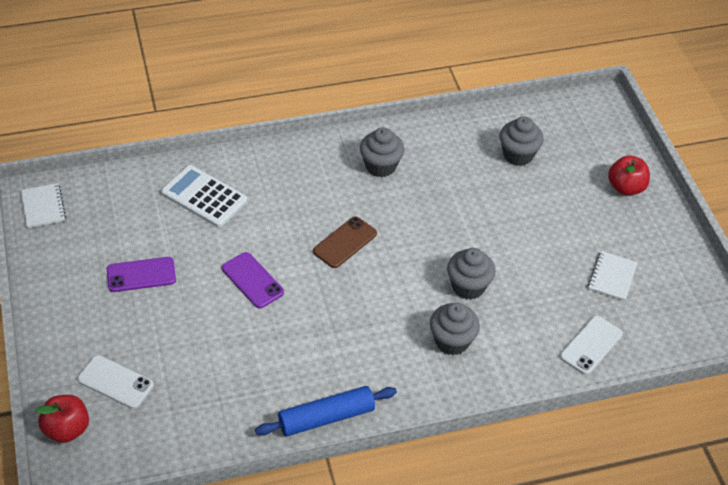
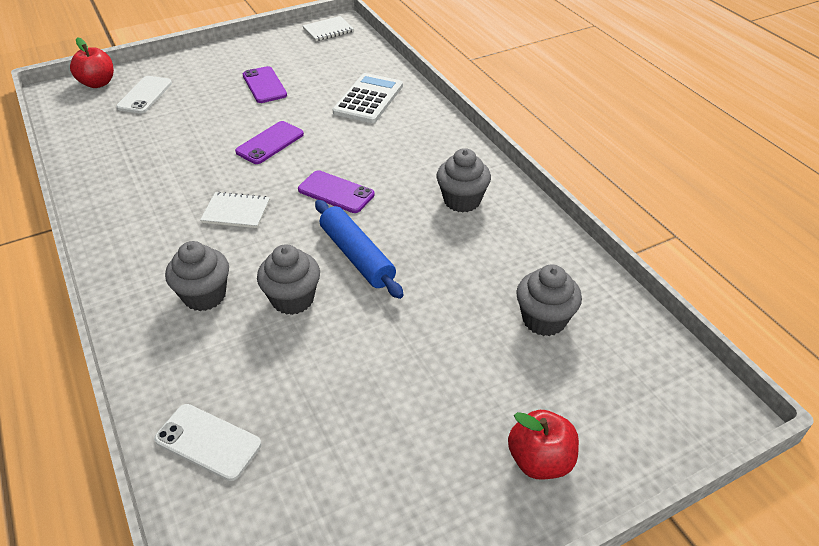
camera: 80 degrees right, 5 degrees down
blue rolling pin [255,386,397,436] -> blue rolling pin moved to [315,200,404,299]
brown phone [313,216,377,268] -> purple phone [298,170,375,213]
white notebook [588,251,638,301] -> white notebook moved to [200,192,270,228]

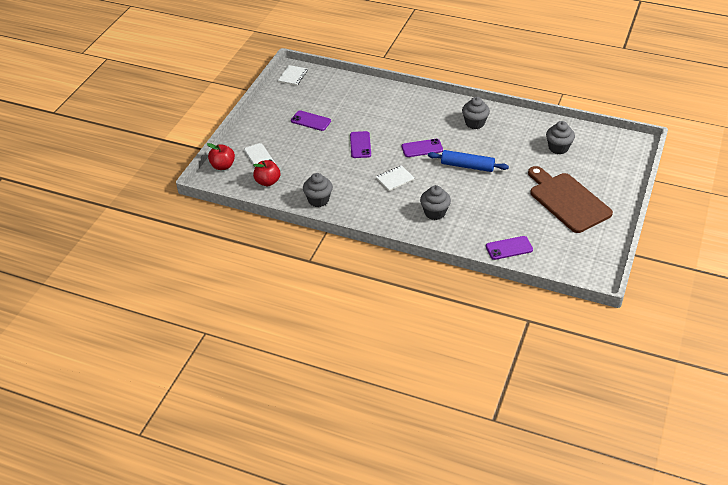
camera: 40 degrees left, 0 degrees up
white phone [154,404,261,481] -> purple phone [486,236,533,260]
grey cupcake [257,244,320,315] -> grey cupcake moved to [303,173,333,207]
white calculator [333,73,403,123] -> none
red apple [508,410,579,480] -> red apple moved to [253,160,280,186]
none -> brown cutting board [528,166,613,233]

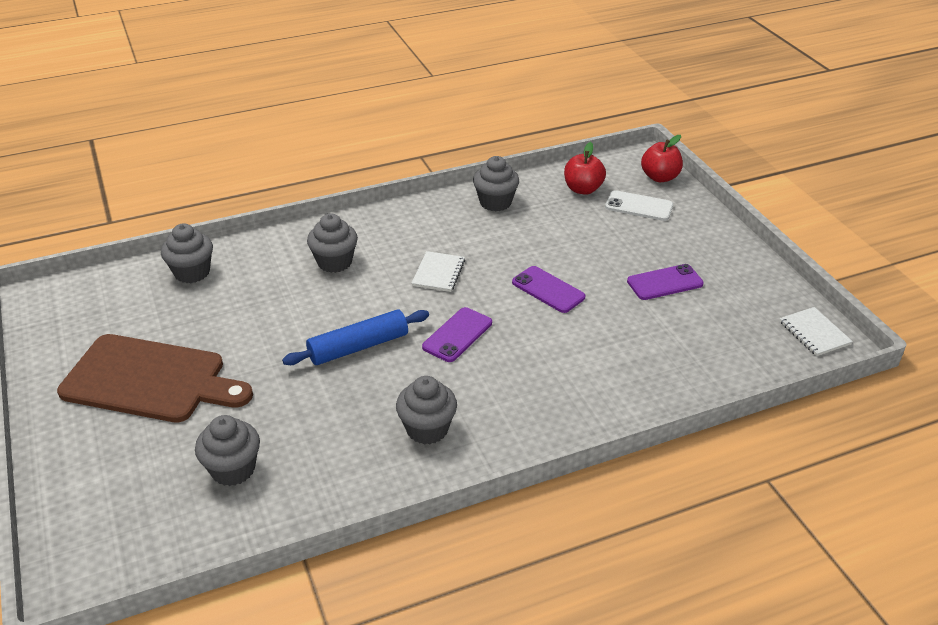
camera: 135 degrees right, 5 degrees down
purple phone [486,236,533,260] -> grey cupcake [161,223,213,283]

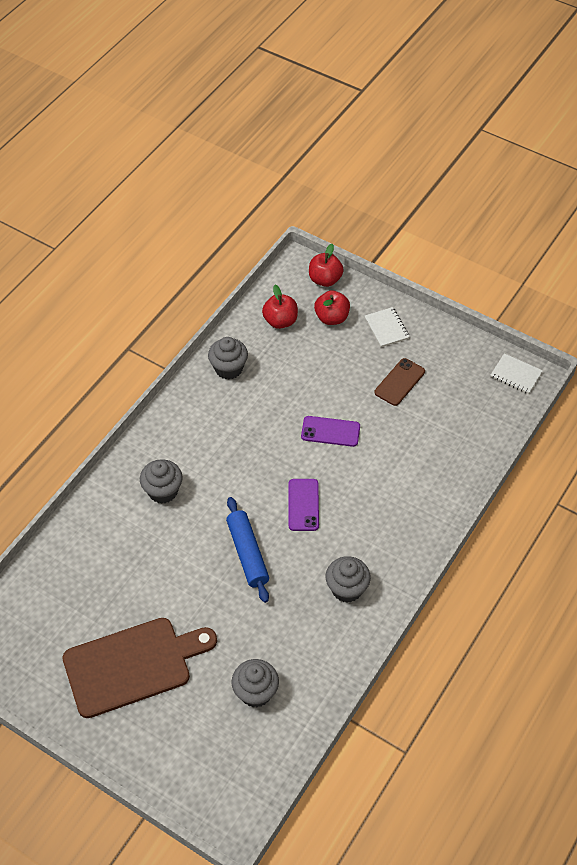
camera: 35 degrees left, 15 degrees up
grey cupcake [161,223,213,283] -> none
blue rolling pin [282,310,429,365] -> blue rolling pin turned 45 degrees counterclockwise [226,497,269,603]
white notebook [412,251,465,292] -> white notebook moved to [365,307,410,347]
white phone [605,190,673,221] -> red apple [314,290,350,325]
purple phone [627,264,704,300] -> brown phone [374,358,425,406]

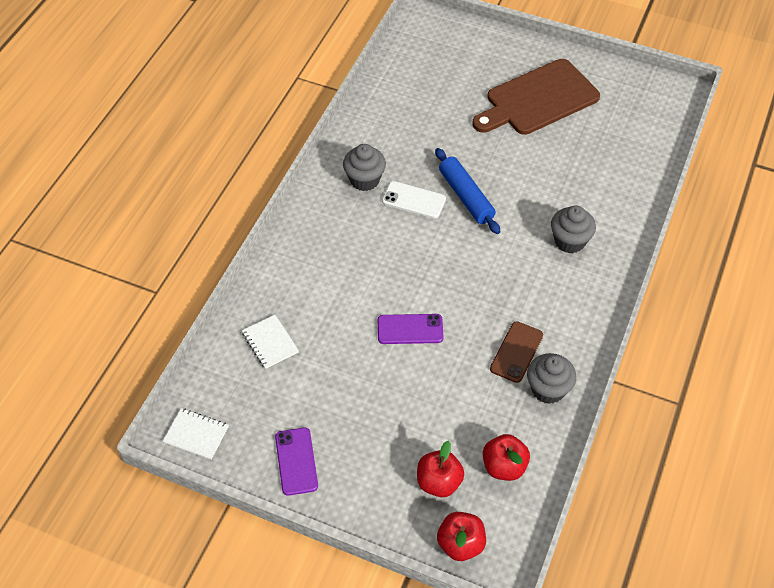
camera: 170 degrees right, 0 degrees up
grey cupcake [232,659,279,707] -> none
purple phone [289,479,319,531] -> purple phone moved to [275,428,318,496]
white notebook [365,307,410,347] -> white notebook moved to [242,315,299,369]
brown phone [374,358,425,406] -> brown phone moved to [490,321,543,383]
none -> white phone [382,181,446,218]

